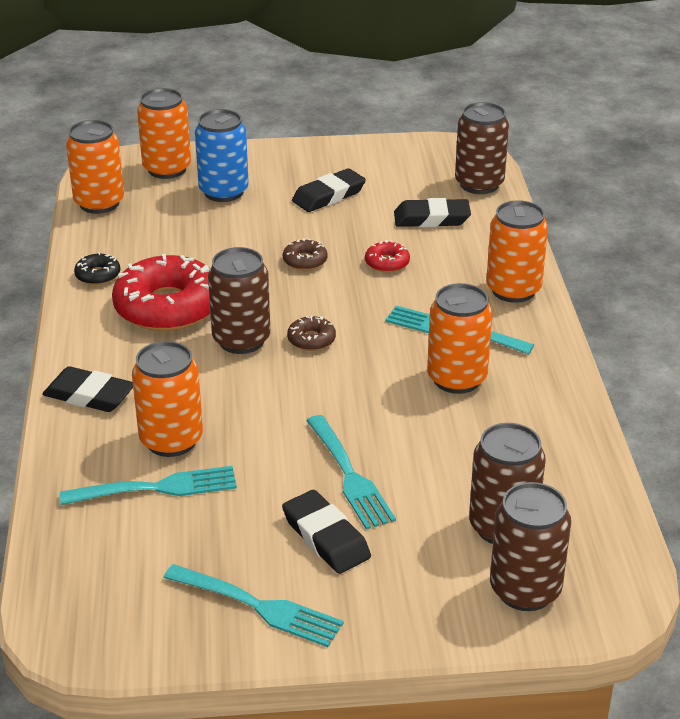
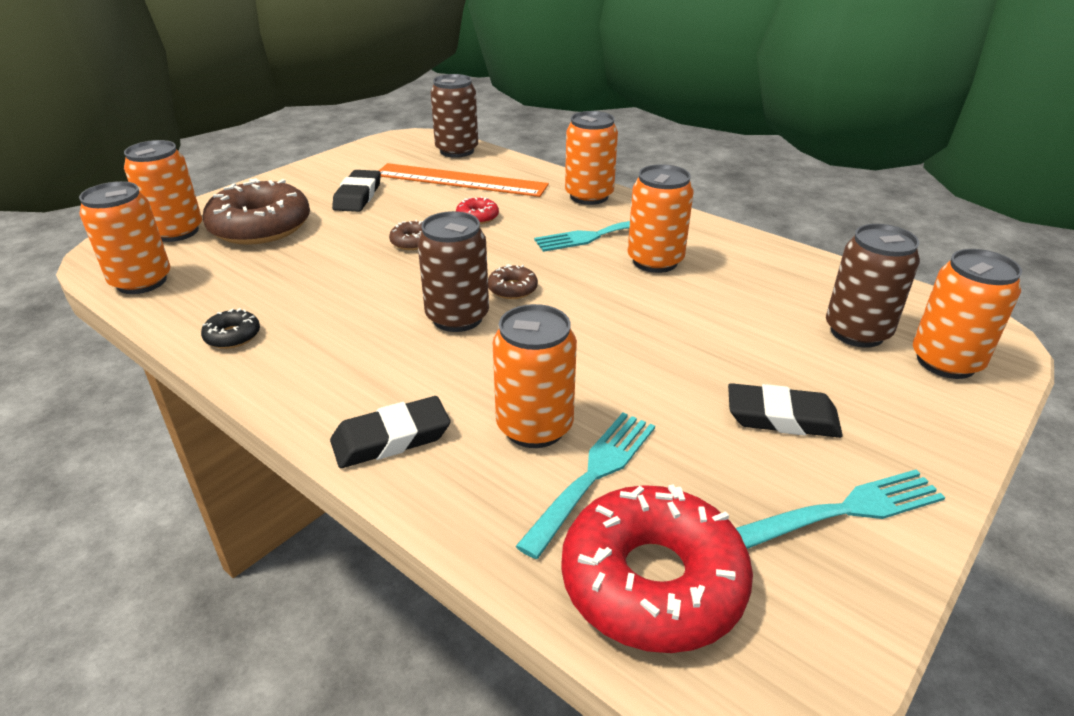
camera: 45 degrees left, 0 degrees up
red donut [112,254,210,331] -> red donut moved to [562,484,753,653]
blue can [195,109,249,202] -> brown donut [203,178,310,245]
turquoise fork [306,415,396,530] -> none
black eraser [394,198,471,227] -> orange ruler [379,163,549,197]
brown can [490,482,571,611] -> orange can [913,249,1022,379]

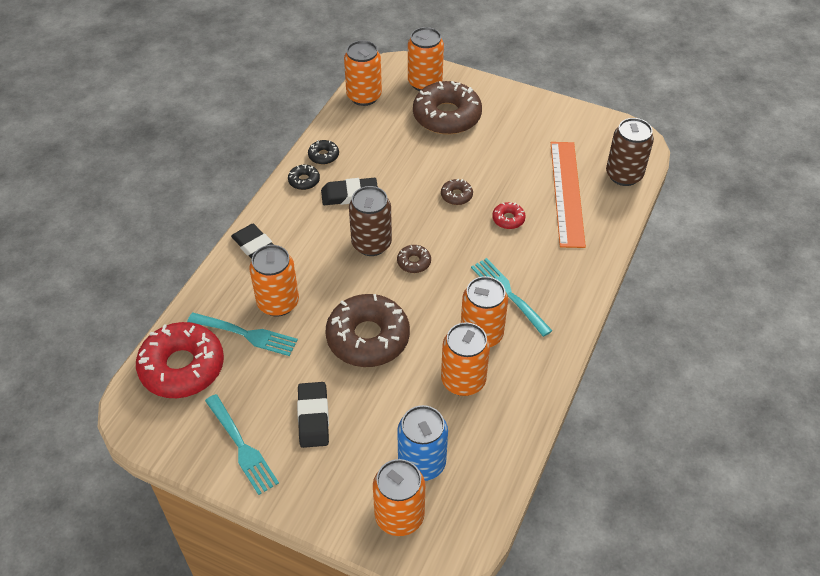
camera: 75 degrees right, 15 degrees up
black eraser [332,170,381,212] -> black eraser moved to [321,178,378,205]
orange can [565,111,618,205] -> orange can moved to [441,322,490,396]
brown can [826,224,920,348] -> blue can [397,405,448,481]
none -> black donut [288,165,320,190]
none -> brown donut [326,294,410,367]

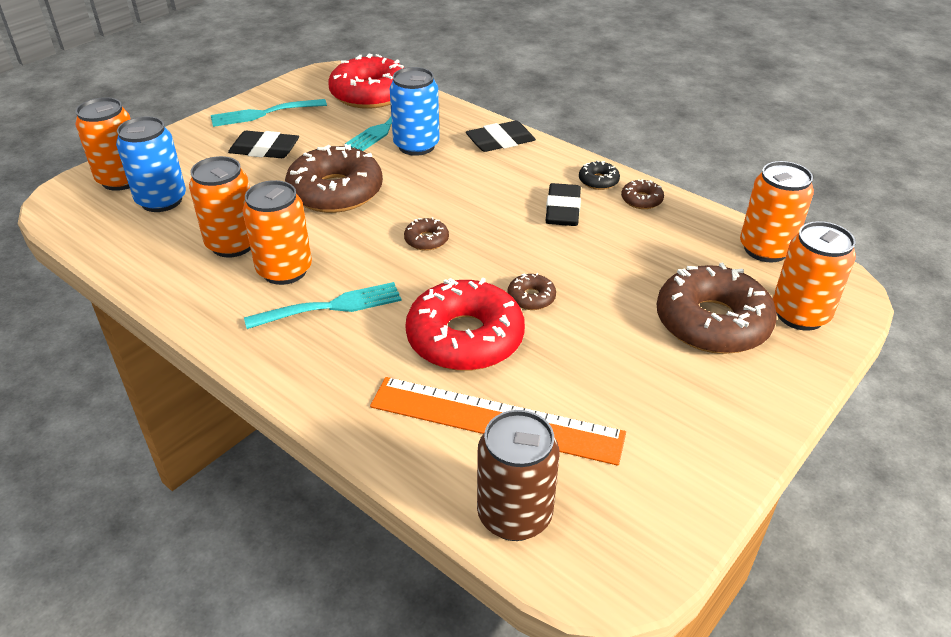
camera: 105 degrees right, 10 degrees down
orange can [249,245,299,317] -> blue can [389,67,440,156]
black donut [308,140,339,165] -> brown donut [621,179,664,209]
brown can [349,186,392,256] -> none
red donut [492,202,526,229] -> red donut [405,277,525,371], size x2.30

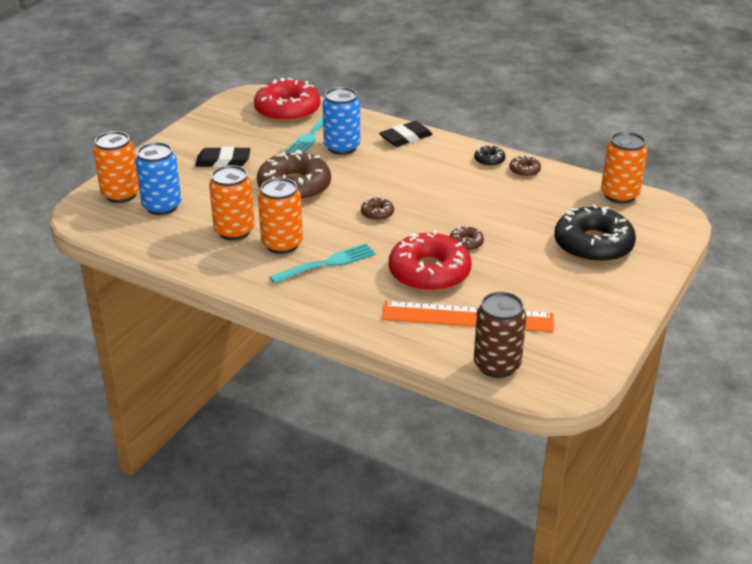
camera: 10 degrees left, 5 degrees down
turquoise fork [211,99,327,127] -> none
black eraser [546,183,581,226] -> none
brown donut [657,262,777,354] -> black donut [554,204,636,263]
orange can [773,221,856,331] -> none

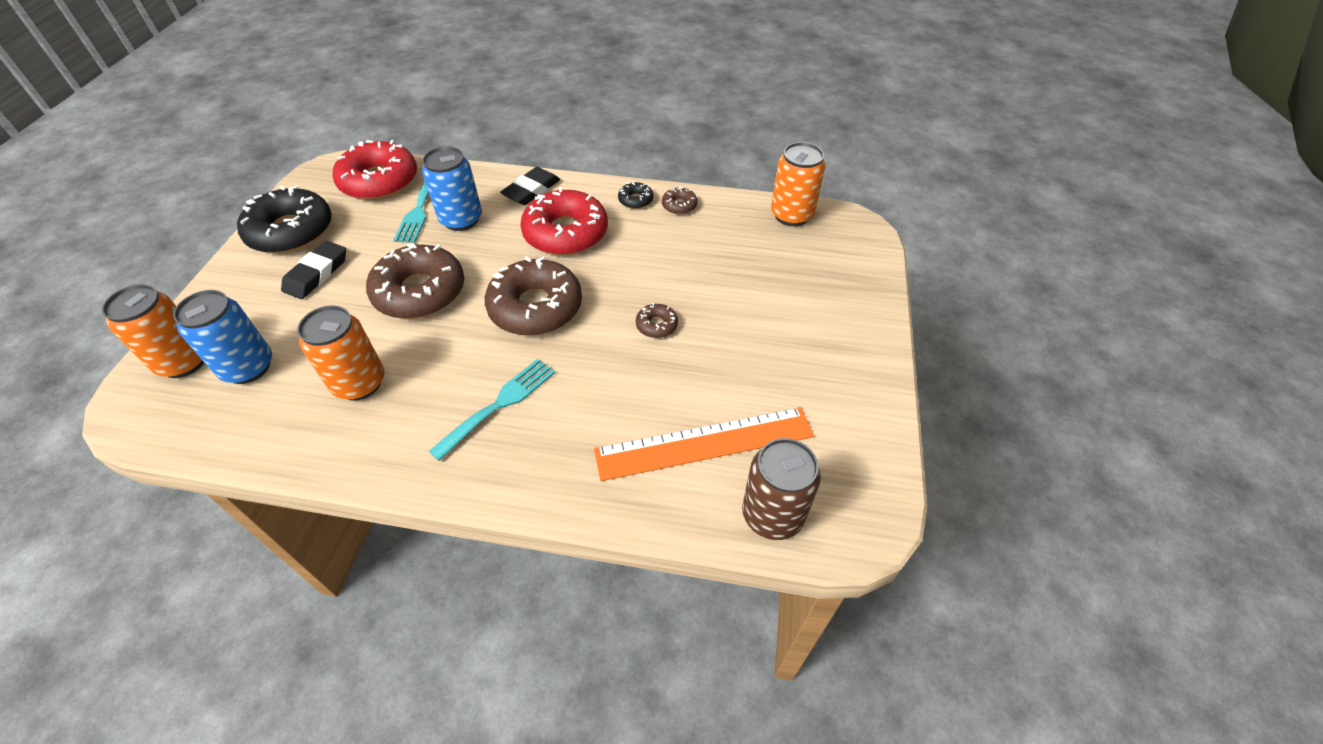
camera: 20 degrees left, 15 degrees up
black eraser [195,147,250,167] -> black eraser turned 45 degrees counterclockwise [281,241,346,299]
orange can [258,178,303,254] -> none
brown donut [361,197,394,221] -> brown donut [485,256,582,336], size x2.30
red donut [389,230,471,292] -> red donut moved to [520,187,608,255]
black donut [554,204,636,263] -> black donut moved to [237,185,332,254]

